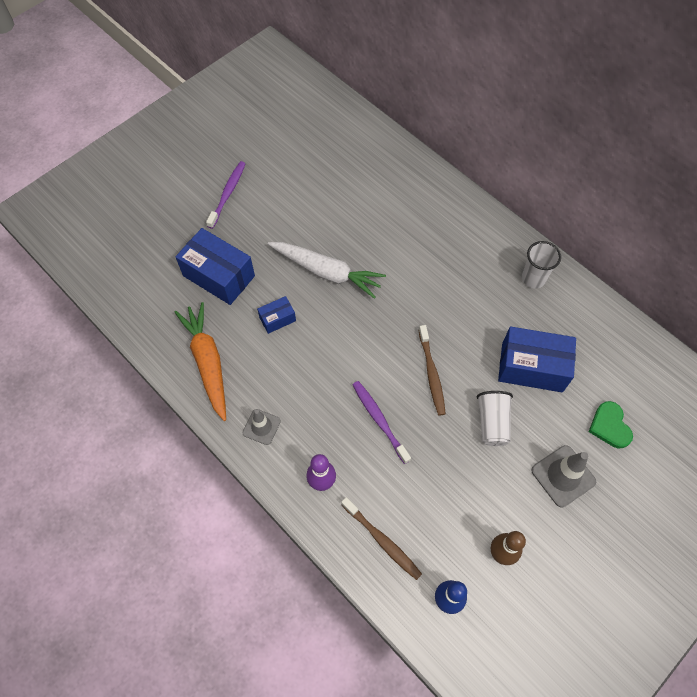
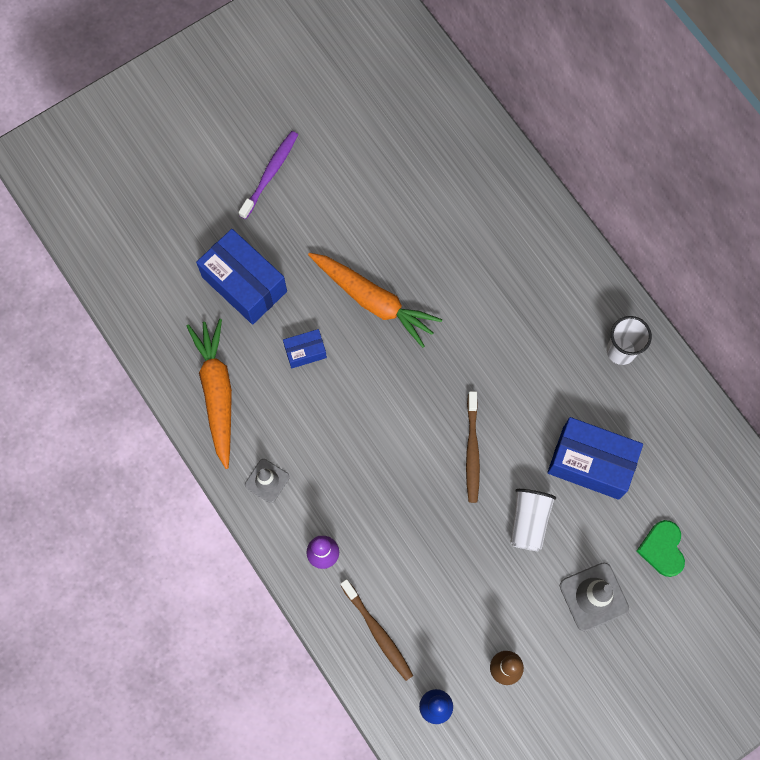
camera: 10 degrees right, 10 degrees up
white carrot [268,242,386,299] -> orange carrot [308,253,442,348]
purple toothbrush [352,381,411,464] -> none

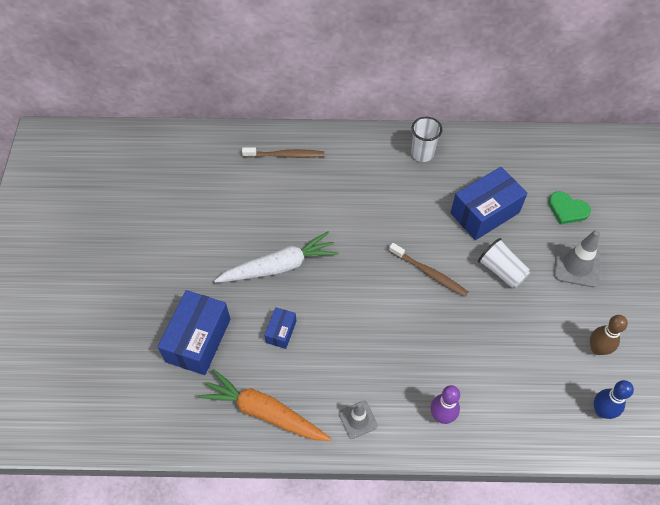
camera: 55 degrees left, 15 degrees down
blue box [196,229,287,325] -> blue box turned 60 degrees counterclockwise [158,290,231,375]
purple toothbrush [239,131,298,219] -> none
orange carrot [308,253,442,348] -> white carrot [214,231,339,283]
brown toothbrush [340,579,413,681] -> brown toothbrush moved to [242,147,324,158]

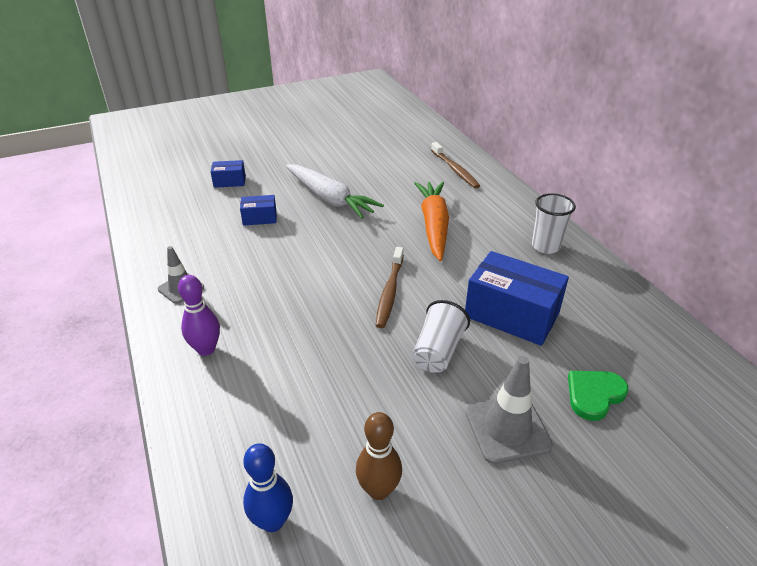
camera: 65 degrees right, 20 degrees down
blue box [158,290,231,375] -> blue box [210,160,246,188], size x0.50
orange carrot [198,369,331,441] -> orange carrot moved to [414,182,449,261]
green heart [548,191,591,224] -> green heart turned 45 degrees clockwise [568,371,629,421]

